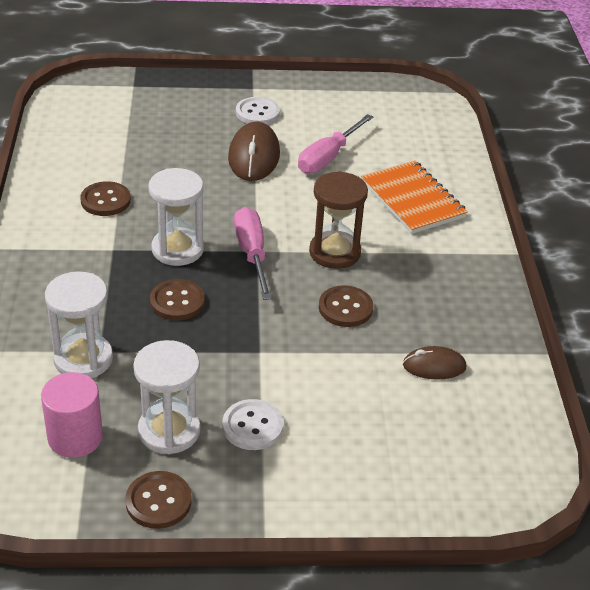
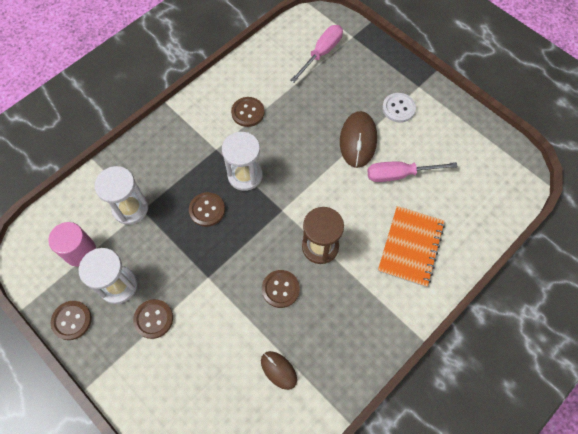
camera: 50 degrees right, 25 degrees up
white button [222,399,284,450] -> brown button [133,299,173,339]
brown mouse [228,122,280,181] -> brown mouse turned 45 degrees counterclockwise [340,111,377,168]
pink screwdriver [234,207,272,300] -> pink screwdriver moved to [290,25,343,83]

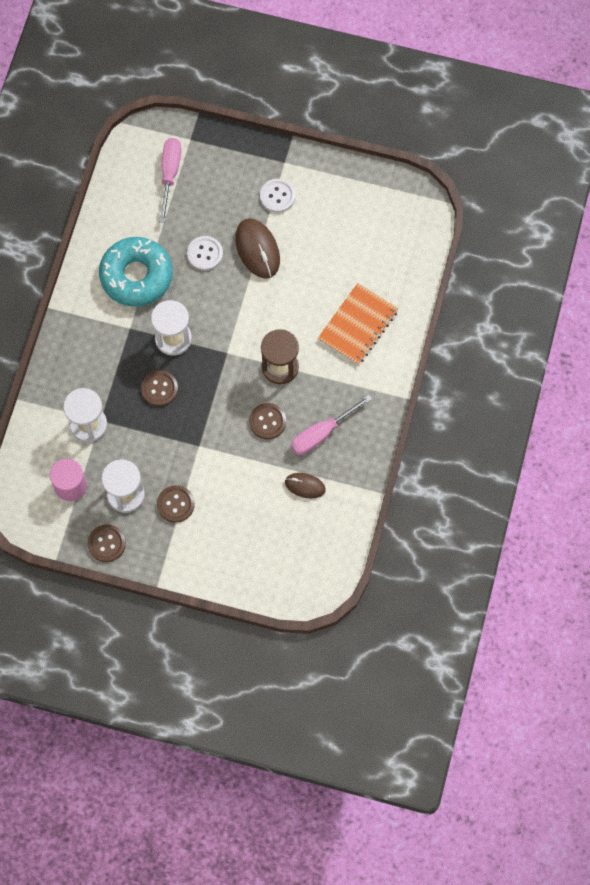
camera: 30 degrees left, 5 degrees up
brown button [231,97,264,127] -> turquoise donut [99,237,173,307]
pink screwdriver [368,161,458,182] -> pink screwdriver moved to [291,395,372,455]
orange notebook [378,206,445,287] -> orange notebook turned 45 degrees clockwise [318,283,399,365]
none -> white button [187,236,223,271]

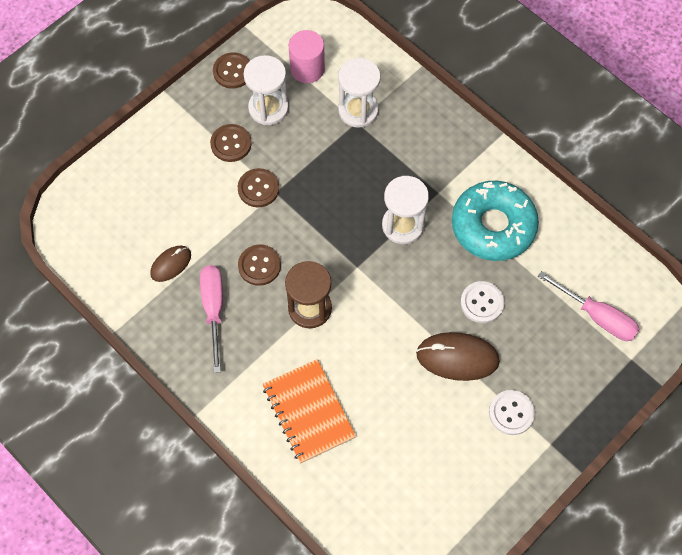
camera: 120 degrees right, 5 degrees down
brown button [141,370,178,406] -> brown button moved to [238,168,279,207]

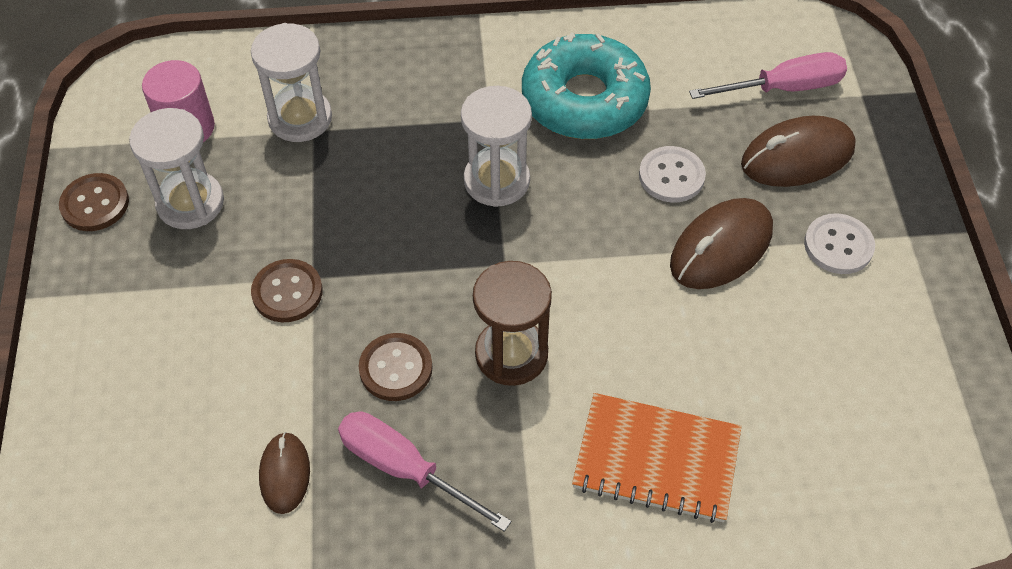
camera: 50 degrees left, 10 degrees down
brown button [210,124,251,162] -> none
none -> brown mouse [741,116,856,187]

